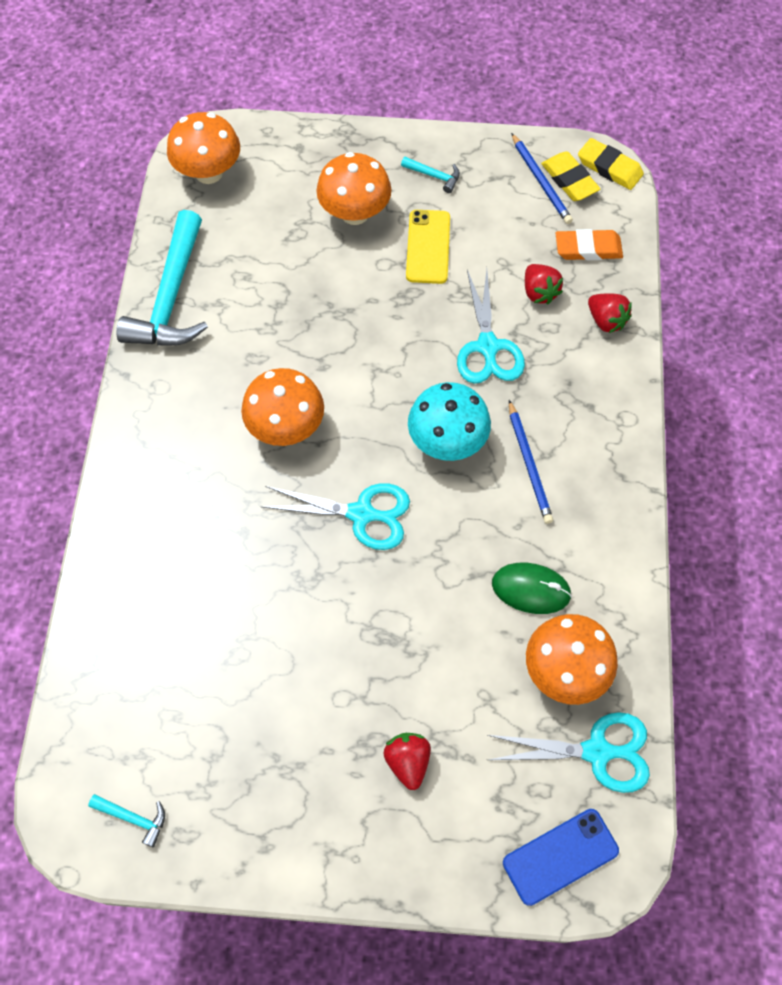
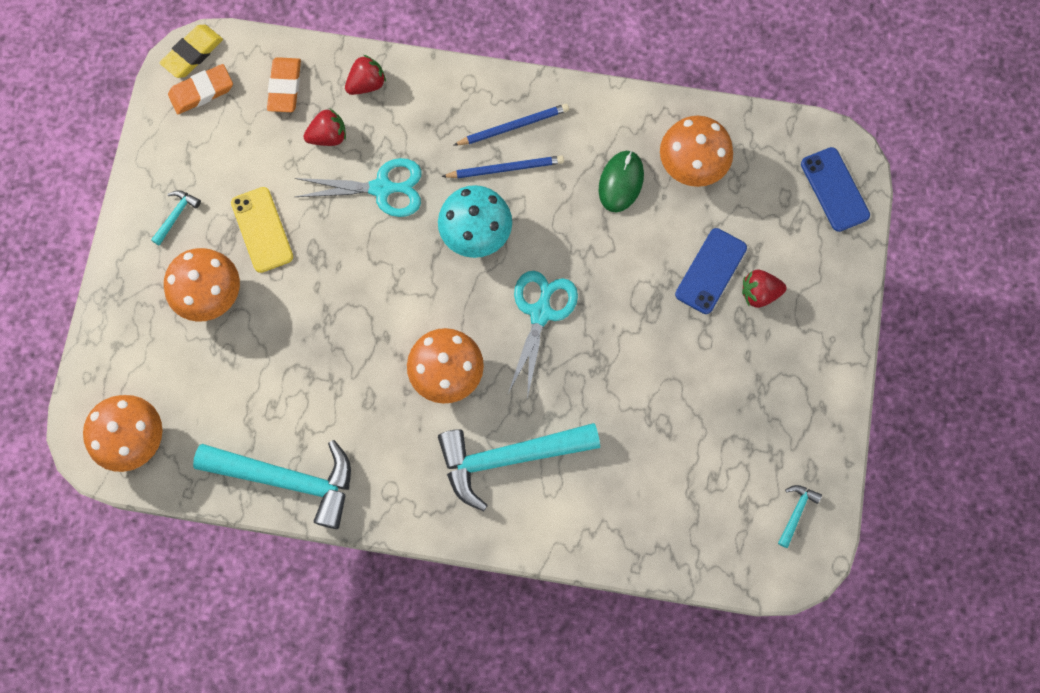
camera: 85 degrees left, 10 degrees up
yellow phone [406,210,450,284] -> yellow phone turned 60 degrees clockwise [231,187,293,273]
turquoise scissors [487,712,650,793] -> none
blue pencil [511,133,573,224] -> blue pencil moved to [454,104,569,145]
yellow eraser [541,151,600,201] -> orange eraser [168,64,233,114]
none -> turquoise hammer [438,423,600,511]
none -> blue phone [675,228,747,314]

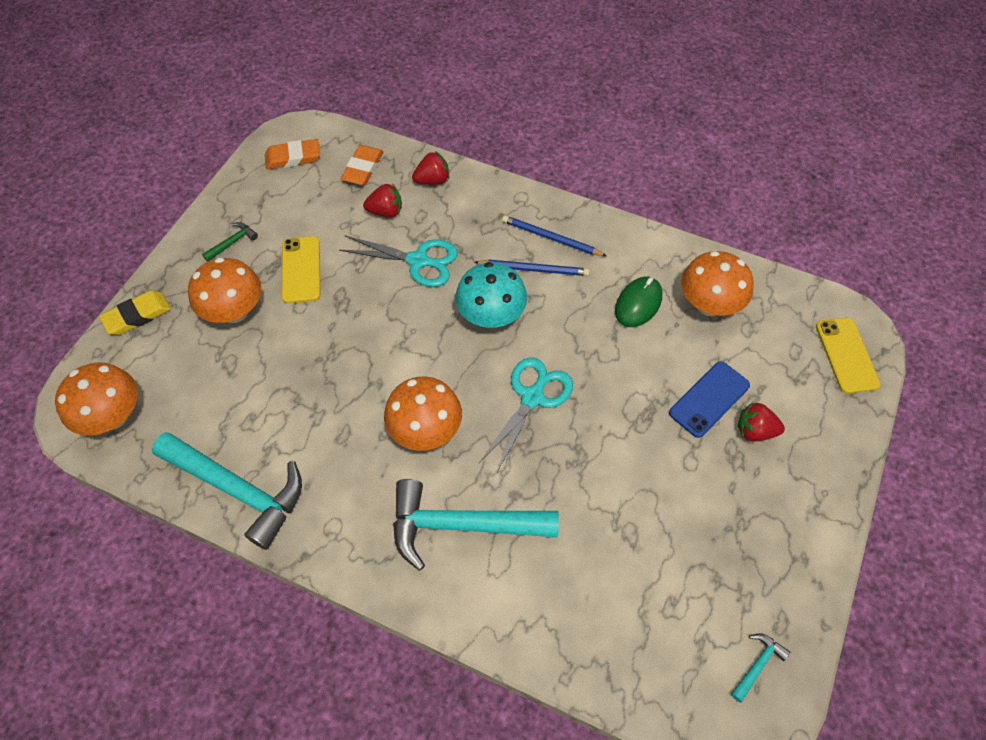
camera: 15 degrees right, 15 degrees down
turquoise hammer [151,190,201,246] -> green hammer [202,222,258,262]
yellow eraser [159,25,223,78] -> yellow eraser moved to [99,291,171,335]
blue pencil [454,104,569,145] -> blue pencil turned 150 degrees counterclockwise [502,215,607,256]
blue phone [801,147,870,232] -> yellow phone [816,318,881,394]

